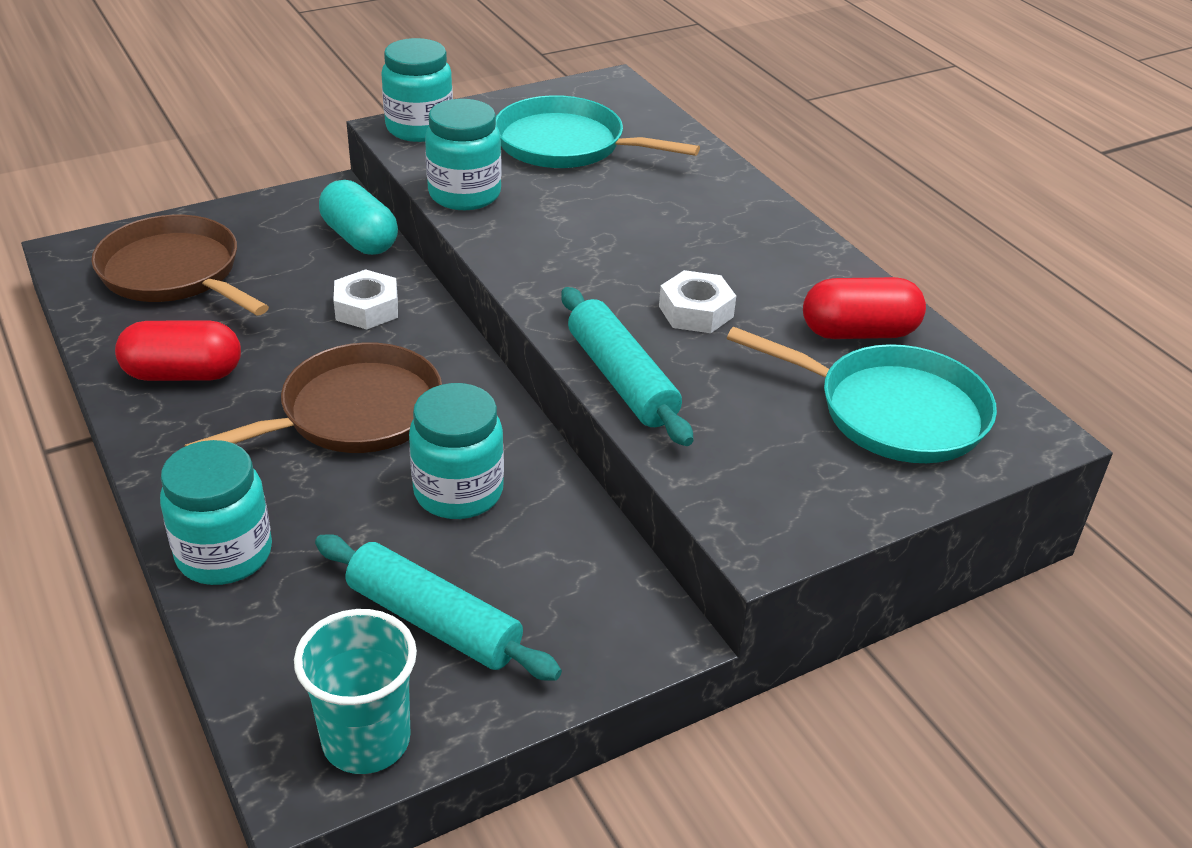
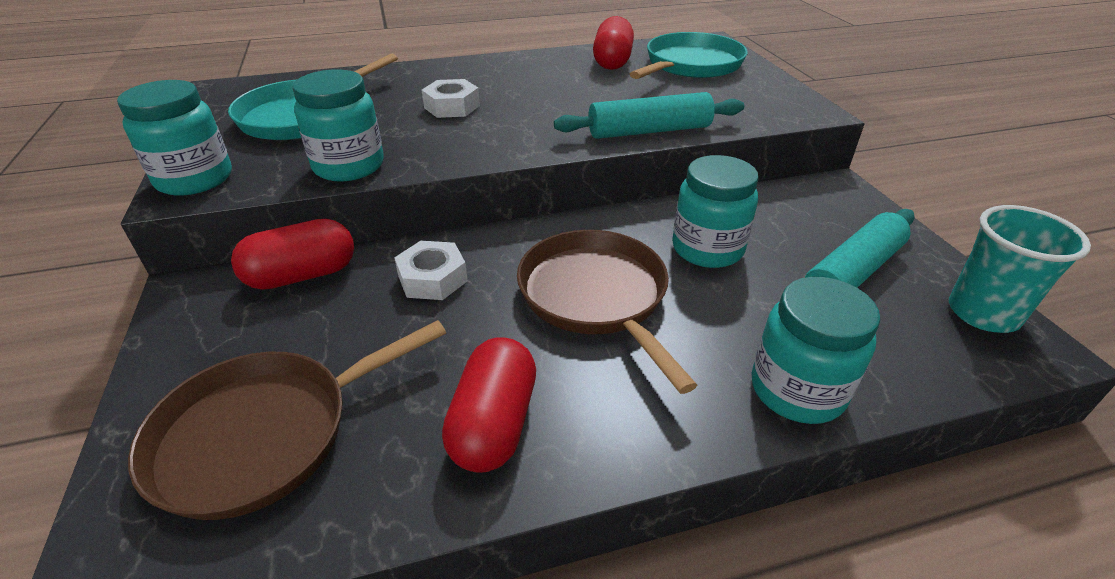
camera: 75 degrees left, 0 degrees up
turquoise capsule [319,180,398,255] -> red capsule [231,219,354,290]
white nut [659,270,736,333] -> white nut moved to [422,79,480,118]

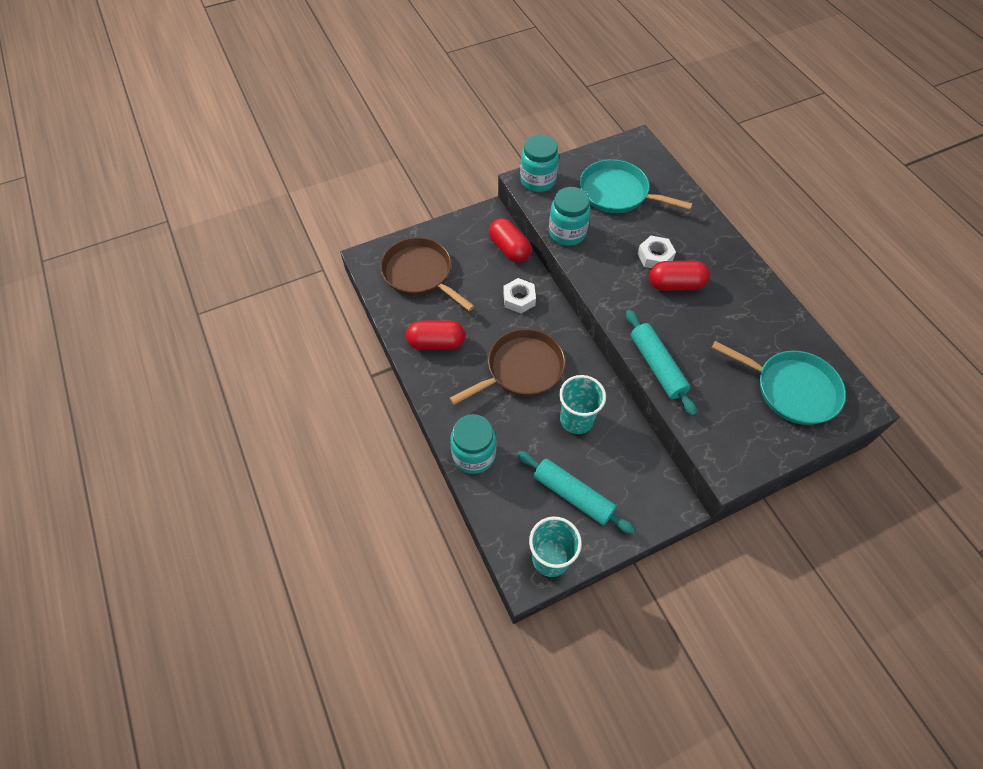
camera: 80 degrees right, 20 degrees up
red capsule [593,16,634,70] -> red capsule moved to [649,261,710,291]
turquoise jar [672,155,759,268] -> turquoise cup [559,375,606,434]

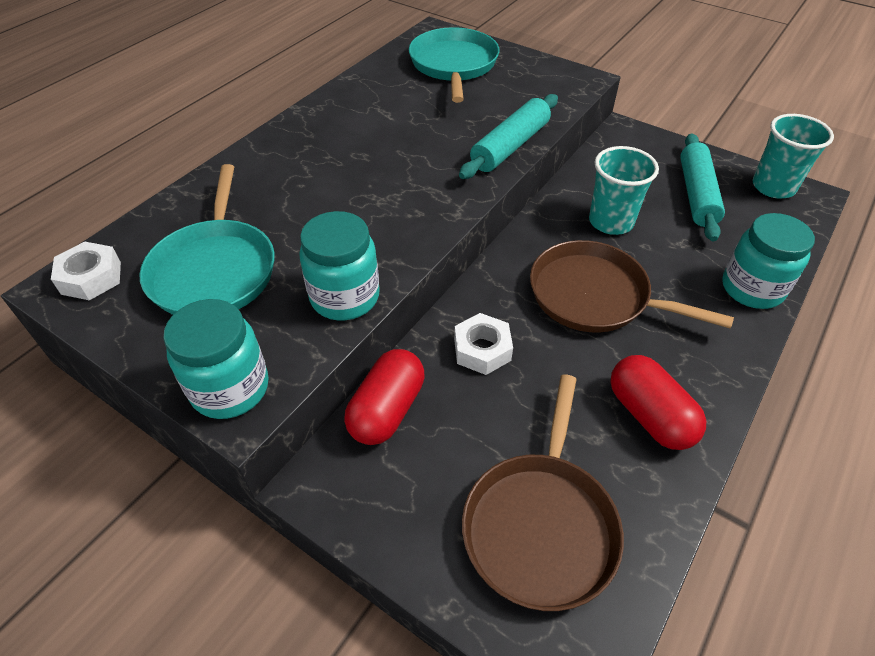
camera: 120 degrees left, 10 degrees down
white nut [637,236,676,268] -> white nut moved to [51,241,121,300]
red capsule [649,261,710,291] -> none

